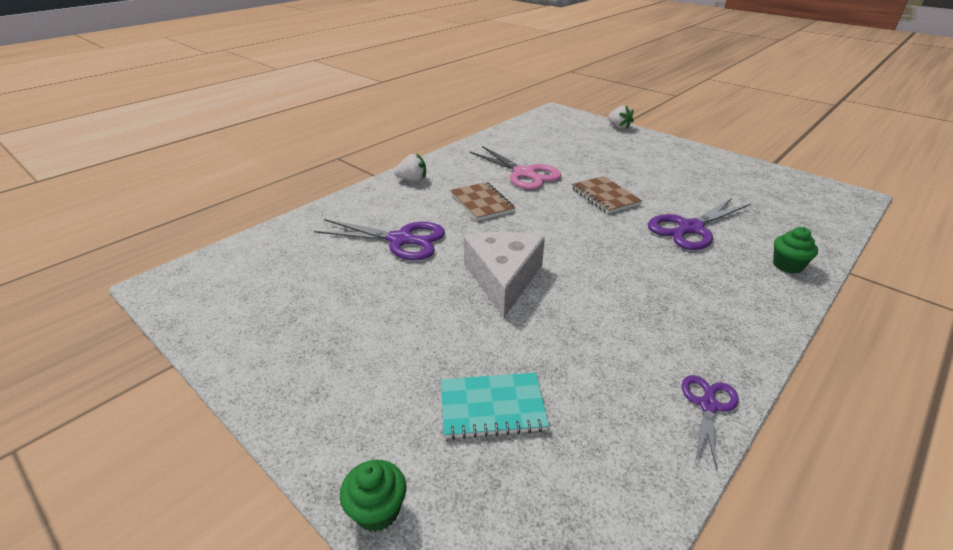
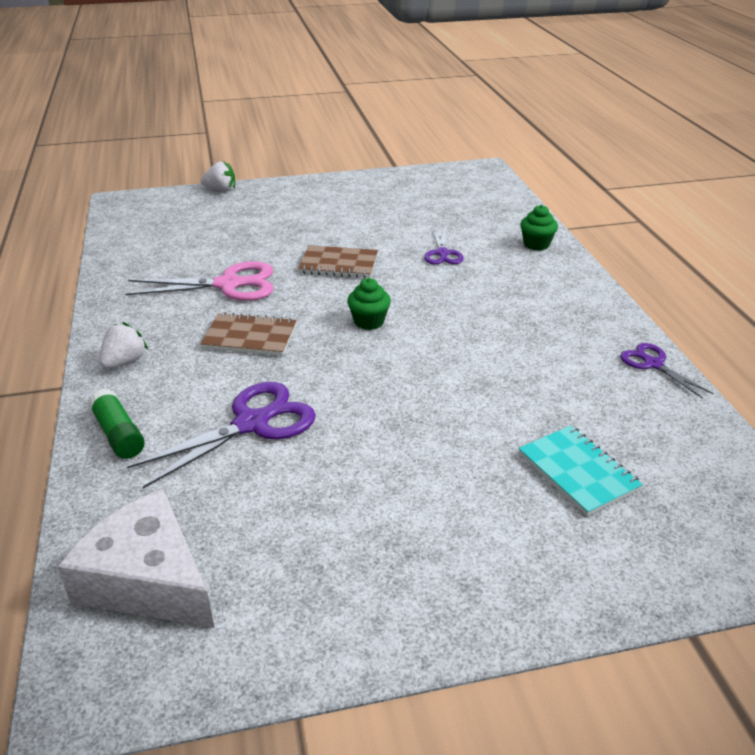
camera: 55 degrees left, 0 degrees up
green cupcake [340,460,406,532] -> green cupcake moved to [347,278,391,330]
turquoise notebook [441,373,549,439] -> turquoise notebook turned 60 degrees counterclockwise [518,426,643,516]
white cheese [464,232,545,318] -> white cheese moved to [58,489,215,628]
purple scissors [648,198,751,250] -> purple scissors [424,229,463,264], size x0.57
none -> green glue stick [88,389,145,459]

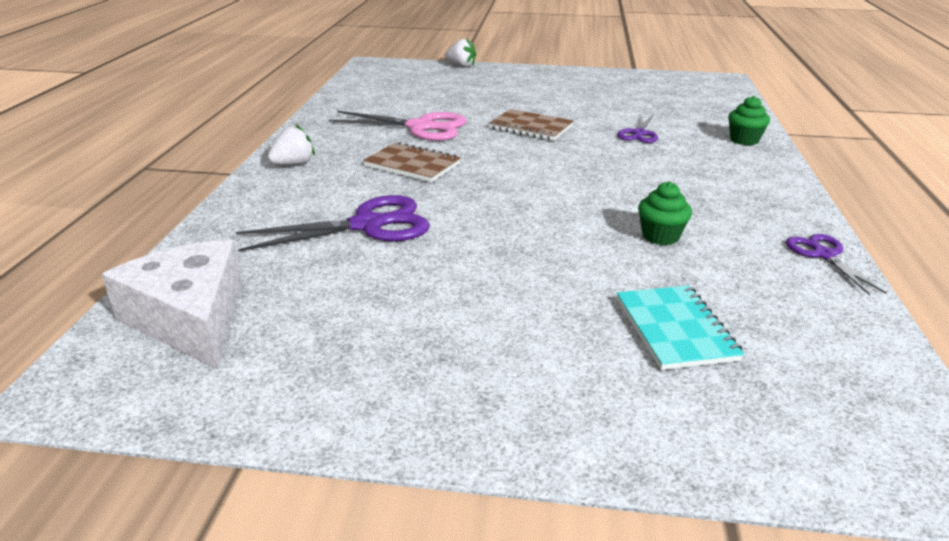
camera: 20 degrees right, 5 degrees down
green glue stick [88,389,145,459] -> none
green cupcake [347,278,391,330] -> green cupcake moved to [638,181,692,245]

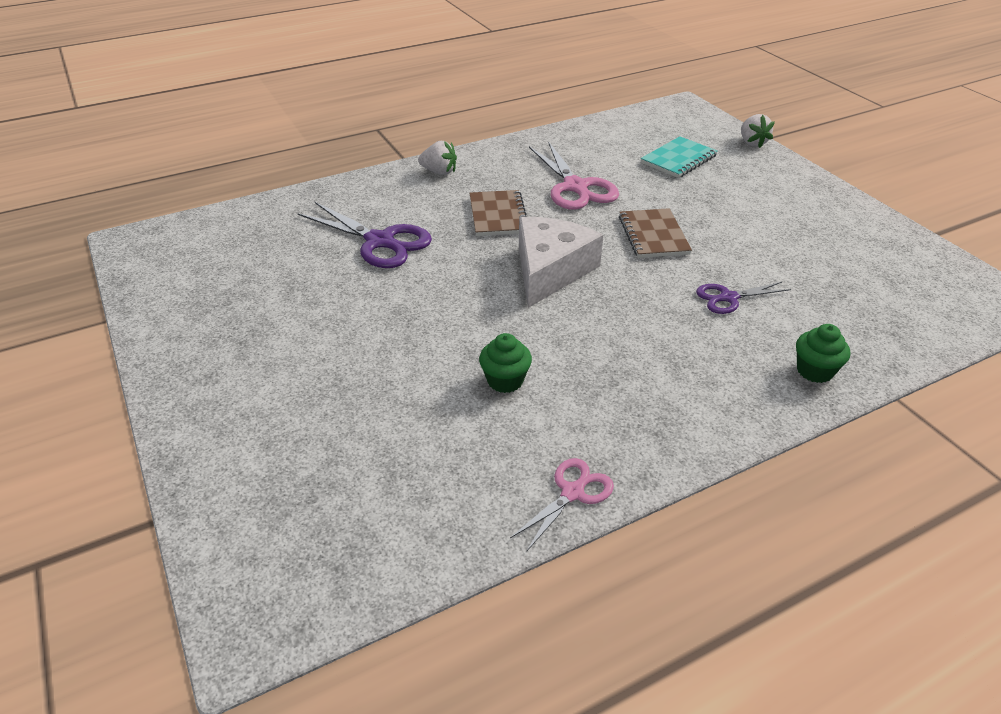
camera: 55 degrees right, 10 degrees up
white cheese [102,239,242,369] -> white cheese moved to [519,217,603,308]
turquoise notebook [617,285,744,370] -> turquoise notebook moved to [641,136,718,178]
purple scissors [786,234,887,295] -> pink scissors [510,458,614,551]

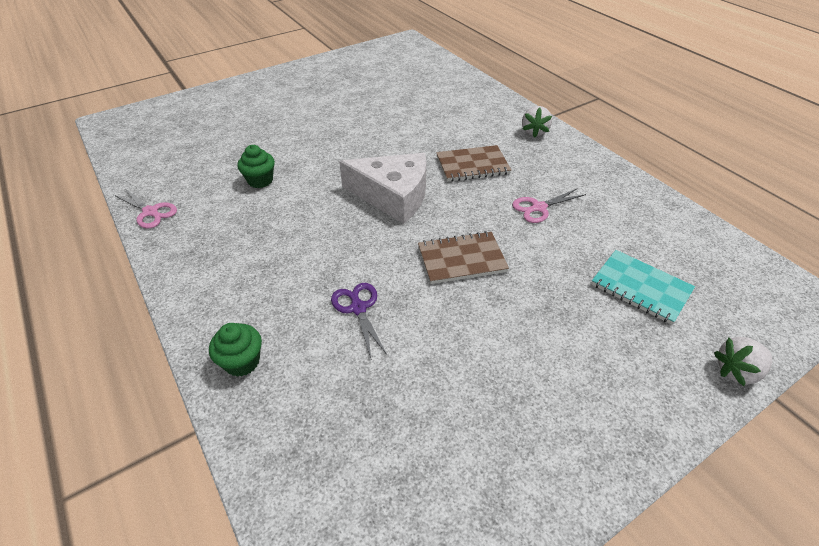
camera: 85 degrees right, 5 degrees up
purple scissors [298,201,432,268] -> none
pink scissors [529,141,619,210] -> pink scissors [512,188,586,223], size x0.57

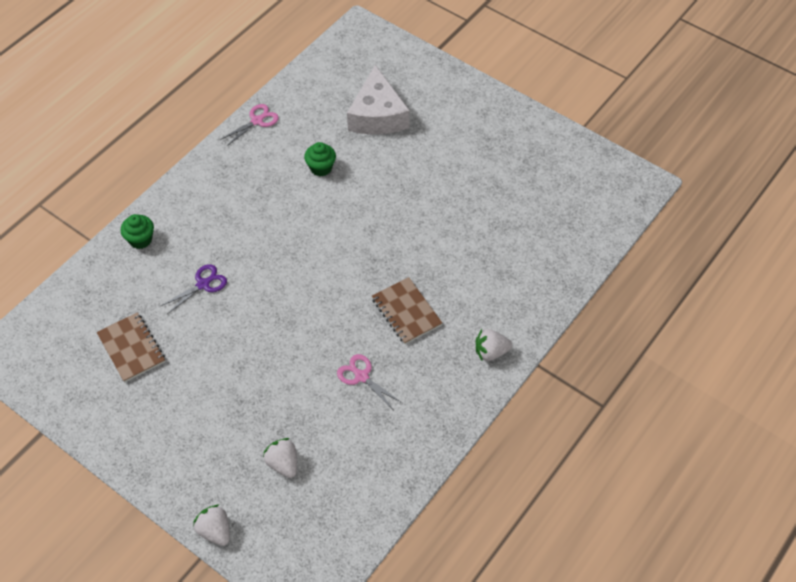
camera: 70 degrees right, 10 degrees up
pink scissors [114,188,177,229] -> pink scissors turned 150 degrees counterclockwise [220,104,279,146]
white cheese [339,153,426,224] -> white cheese moved to [347,65,410,135]
brown notebook [418,231,509,284] -> brown notebook moved to [97,312,165,382]
turquoise notebook [591,250,695,325] -> white strawberry [263,438,297,478]

